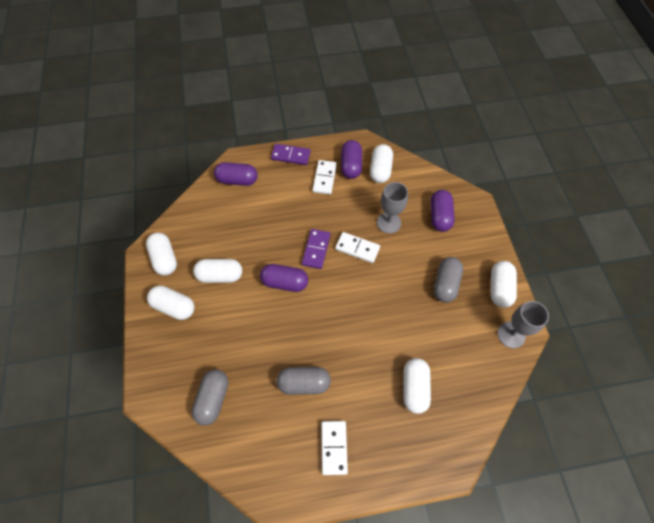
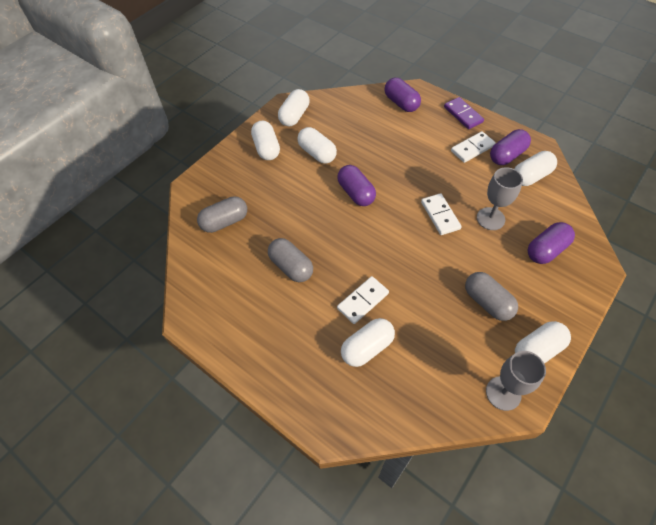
camera: 50 degrees right, 5 degrees down
purple domino [302,229,330,269] -> none
white domino [321,421,348,475] -> white domino moved to [337,276,389,324]
grey capsule [434,257,463,303] -> grey capsule turned 75 degrees clockwise [465,272,518,321]

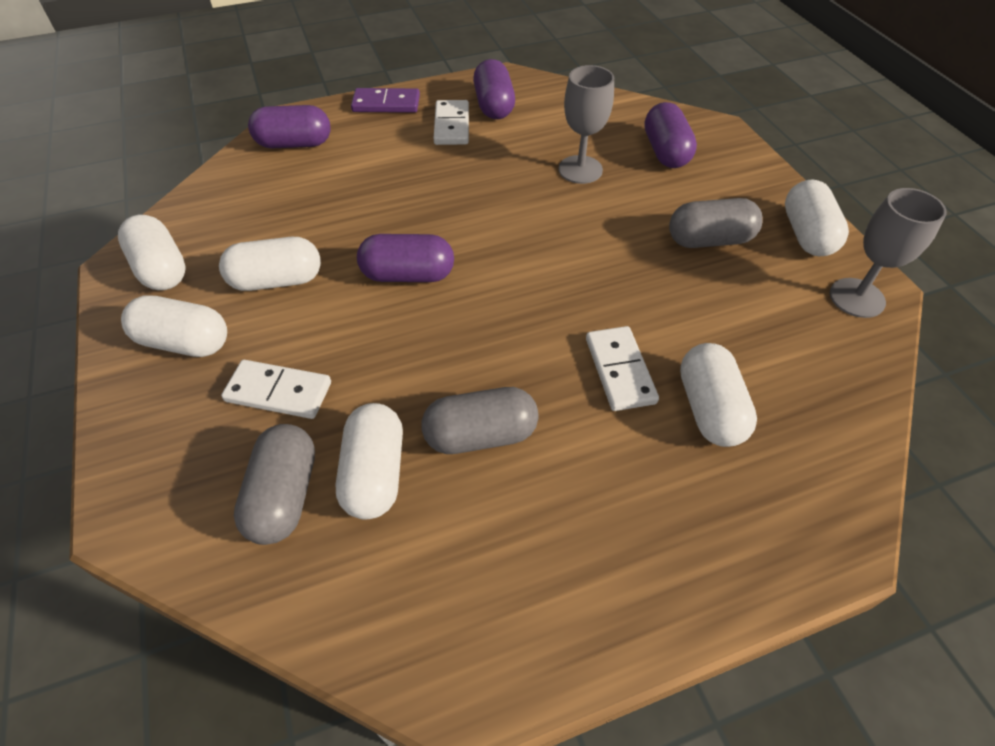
camera: 60 degrees left, 5 degrees down
white domino [421,193,462,235] -> white domino moved to [221,360,331,419]
white capsule [514,151,557,186] -> white capsule moved to [336,403,403,520]

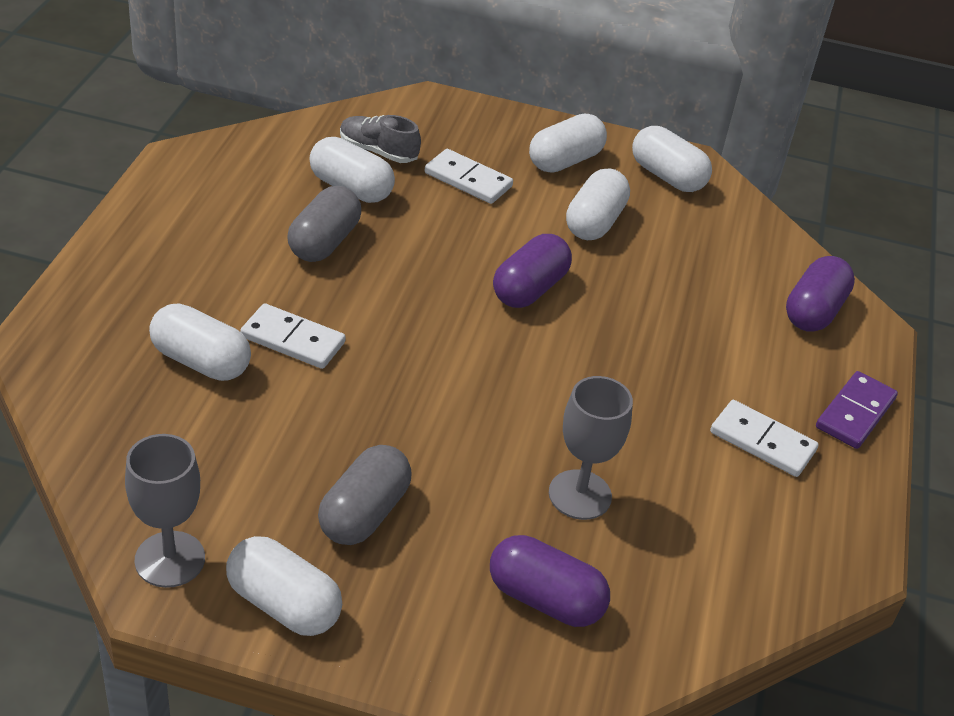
camera: 120 degrees right, 10 degrees down
white capsule [118,215,186,290] -> white capsule turned 45 degrees clockwise [632,126,712,192]
white domino [221,360,331,419] -> white domino turned 75 degrees clockwise [425,149,513,204]
grey capsule [234,424,315,545] -> grey shoe [340,115,421,163]
purple capsule [473,59,515,119] -> none

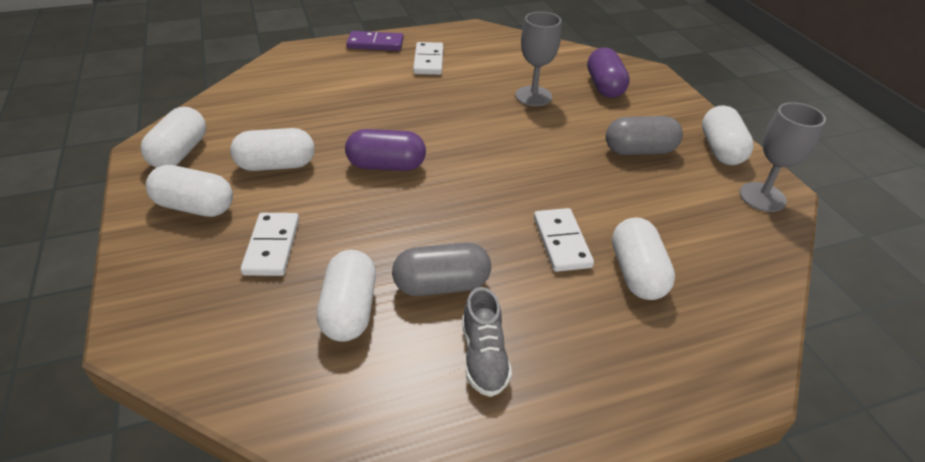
camera: 120 degrees left, 0 degrees up
grey shoe [340,115,421,163] -> grey shoe moved to [462,287,512,397]
purple capsule [786,256,855,332] -> none

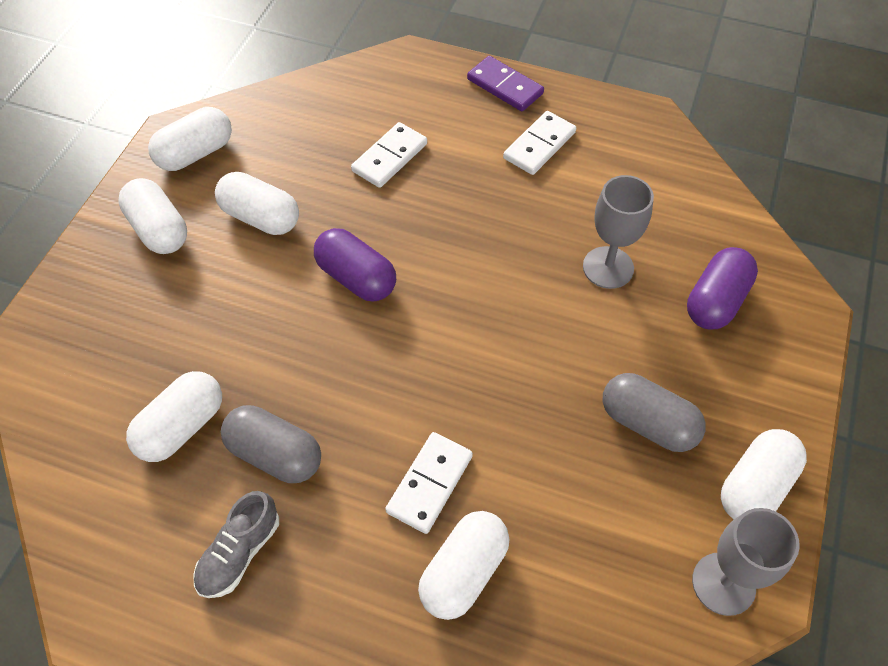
camera: 40 degrees right, 15 degrees up
white domino [241,213,299,276] -> white domino moved to [351,122,427,188]

